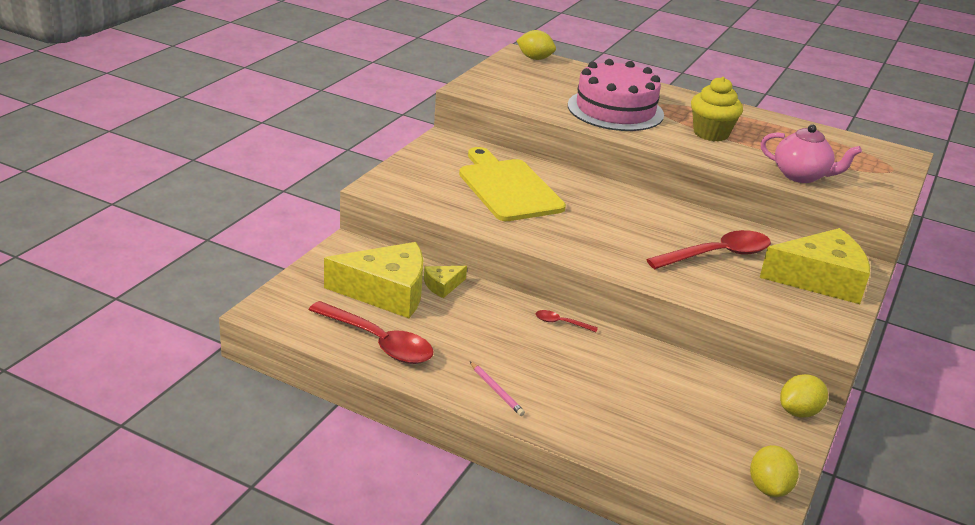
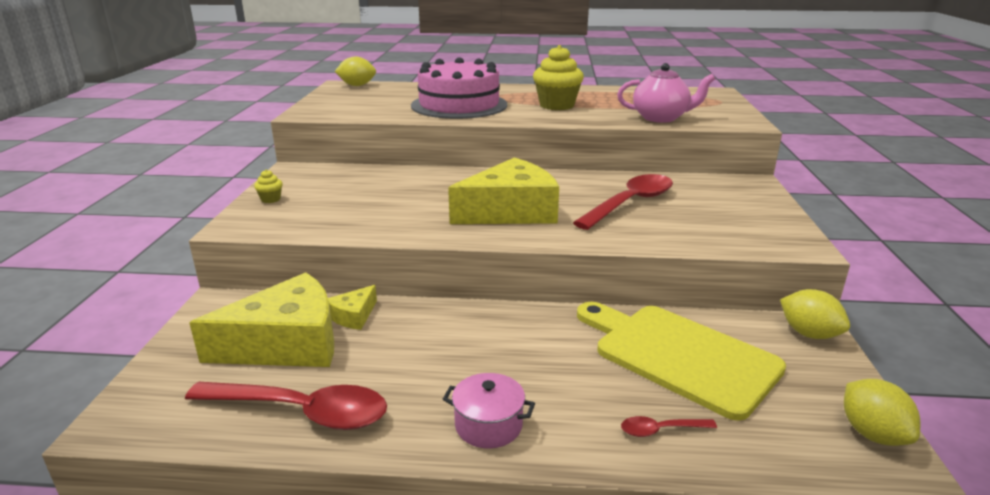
camera: 20 degrees left, 5 degrees down
yellow cutting board [459,147,566,221] -> yellow cutting board moved to [577,302,786,421]
pink pencil [470,362,525,416] -> pink pot [443,373,535,448]
red spoon [536,310,598,332] -> red spoon moved to [621,416,717,437]
yellow cheese [760,228,870,304] -> yellow cheese moved to [448,157,559,224]
yellow lemon [780,374,828,418] -> yellow lemon turned 75 degrees counterclockwise [780,289,850,339]
none -> yellow cupcake [254,170,283,203]

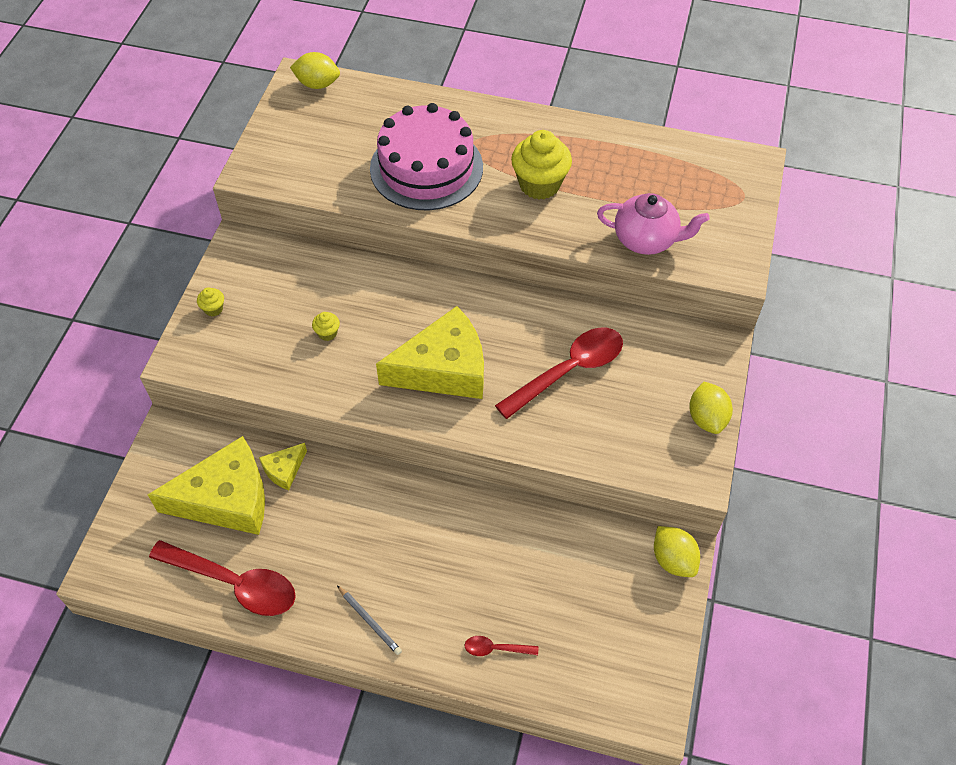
camera: 10 degrees right, 30 degrees up
pink pot [443,373,535,448] -> grey pencil [337,585,402,655]
yellow cutting board [577,302,786,421] -> none
yellow lemon [844,379,921,446] -> yellow lemon moved to [689,382,733,434]
none -> yellow cupcake [312,312,340,341]

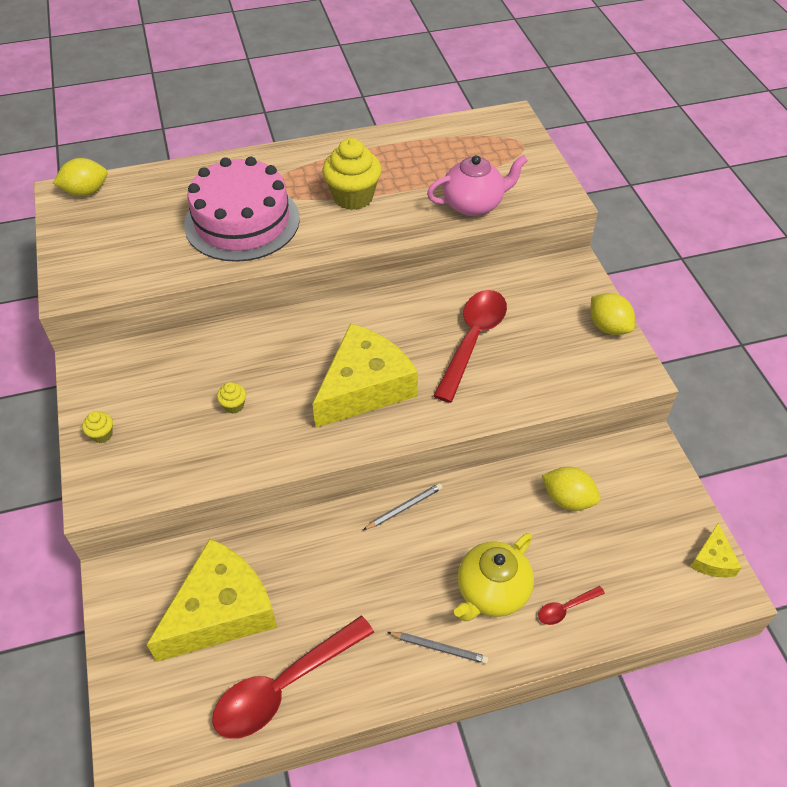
camera: 30 degrees left, 5 degrees down
red spoon [149,540,296,616] -> red spoon turned 150 degrees clockwise [212,616,374,739]
yellow cheese [259,443,307,490] -> yellow cheese moved to [690,523,742,577]
yellow lemon [654,526,700,577] -> yellow lemon moved to [542,467,600,511]
none -> grey pencil [363,483,442,530]
none -> yellow teapot [454,533,534,621]

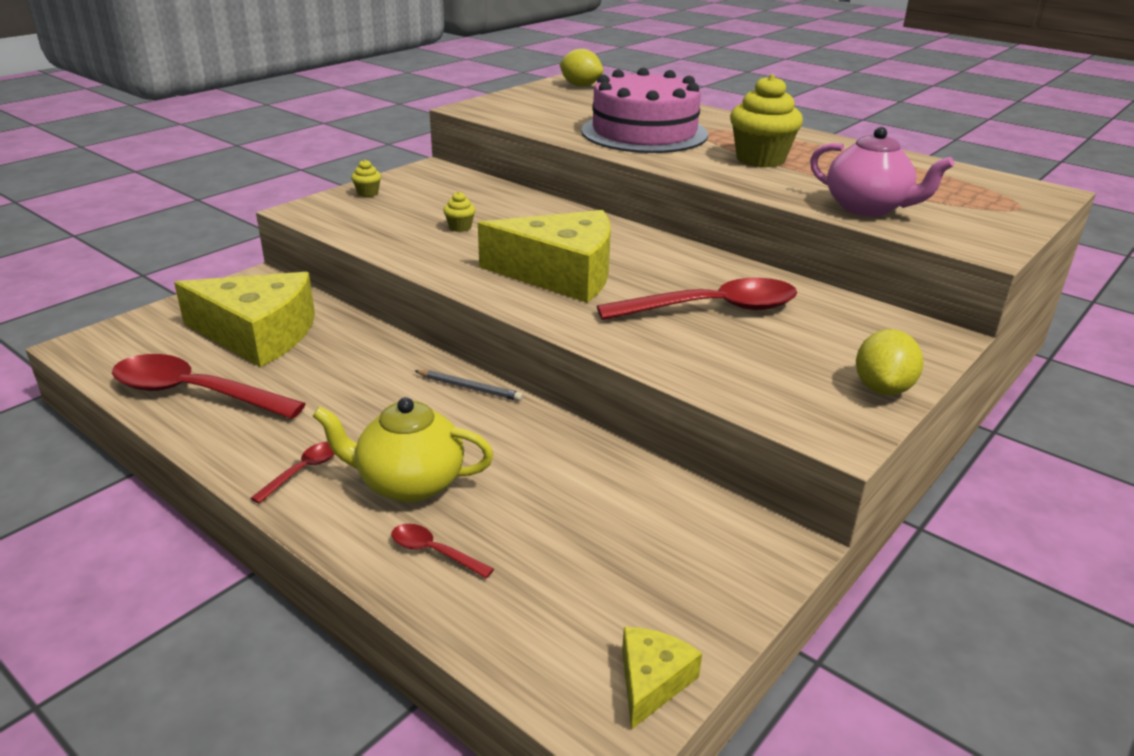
camera: 55 degrees right, 20 degrees down
grey pencil [387,632,489,664] -> red spoon [251,442,334,504]
yellow lemon [542,467,600,511] -> none
yellow cheese [690,523,742,577] -> yellow cheese turned 135 degrees clockwise [622,627,702,730]

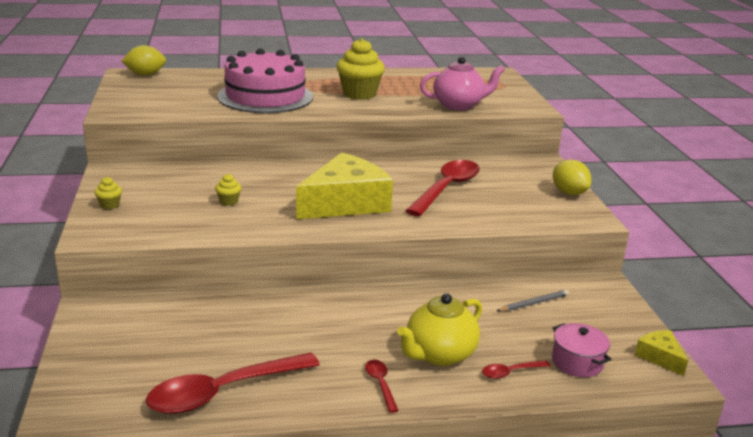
camera: 50 degrees left, 5 degrees down
yellow cheese [174,272,315,367] -> none
grey pencil [415,370,523,401] -> grey pencil moved to [497,290,569,311]
none -> pink pot [552,323,612,377]

